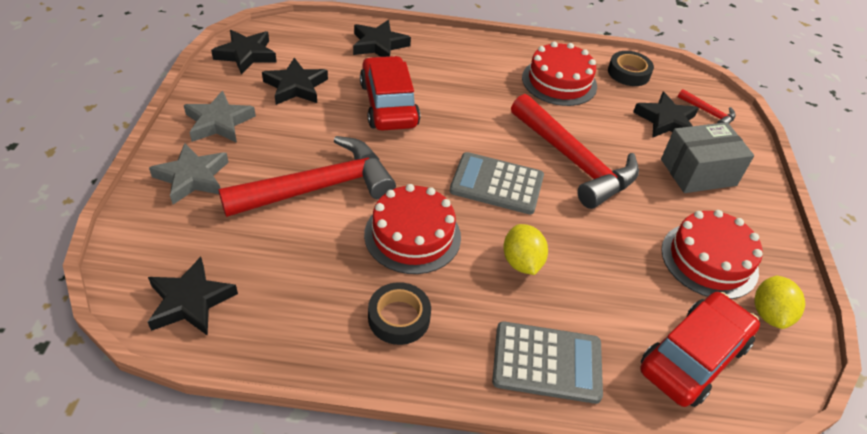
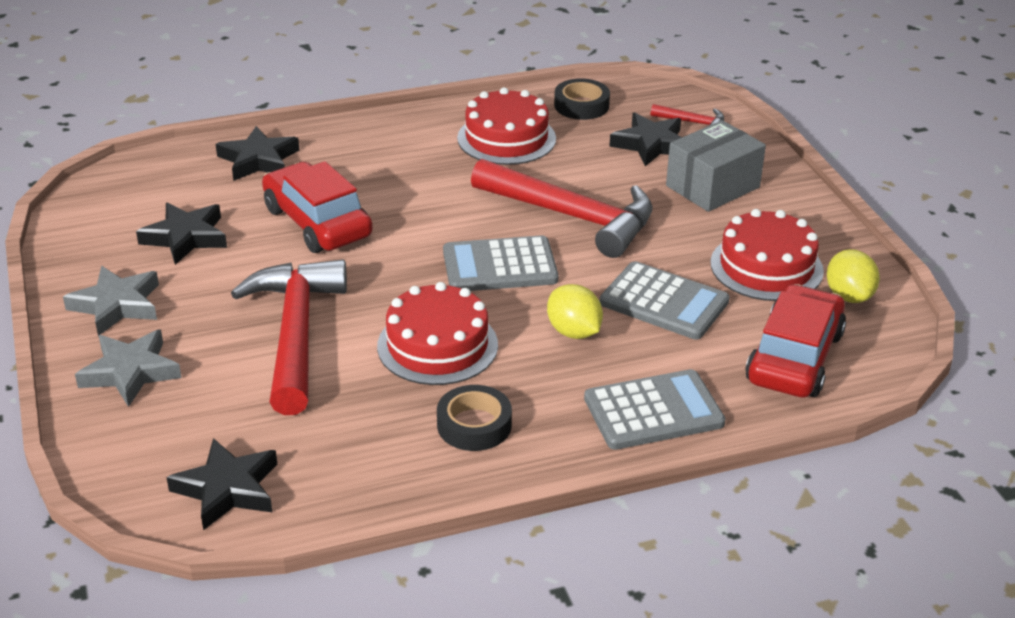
camera: 20 degrees left, 10 degrees down
black star [211,30,277,75] -> none
red hammer [218,136,396,217] -> red hammer turned 45 degrees counterclockwise [231,259,347,415]
none -> grey calculator [600,261,730,340]

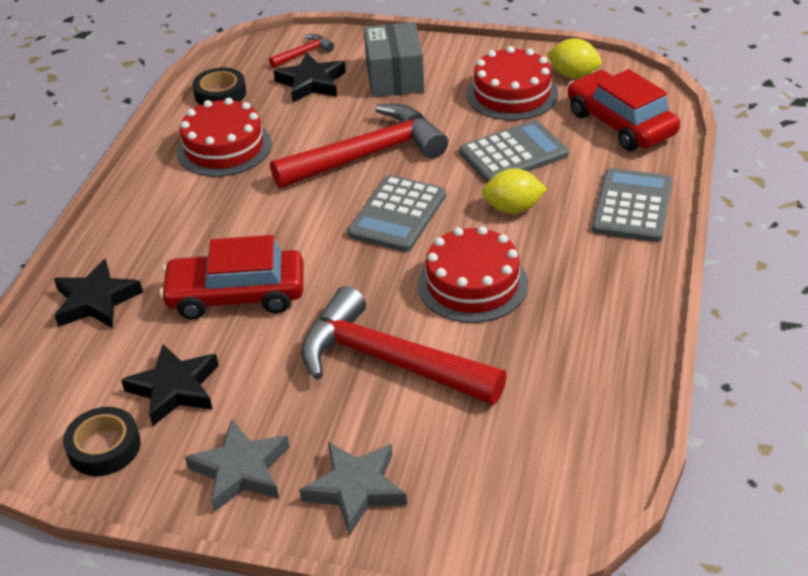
camera: 55 degrees left, 5 degrees up
black star [166,438,277,530] -> none
black tape [437,385,512,451] -> black tape moved to [63,407,141,476]

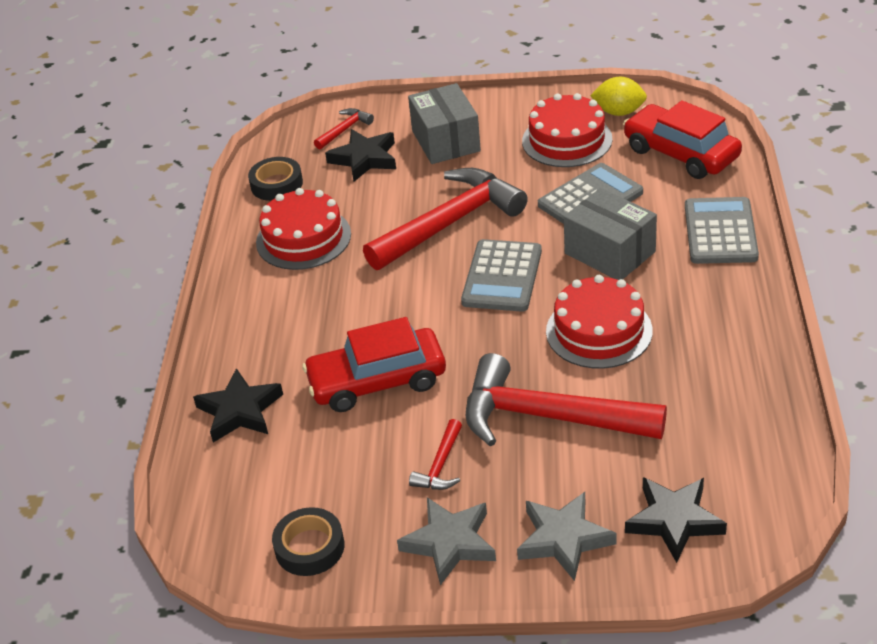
camera: 10 degrees left, 0 degrees up
black star [121,344,219,426] -> black star moved to [625,477,727,563]
yellow lemon [482,168,547,214] -> grey box [564,188,657,280]
none -> red hammer [409,419,462,490]

